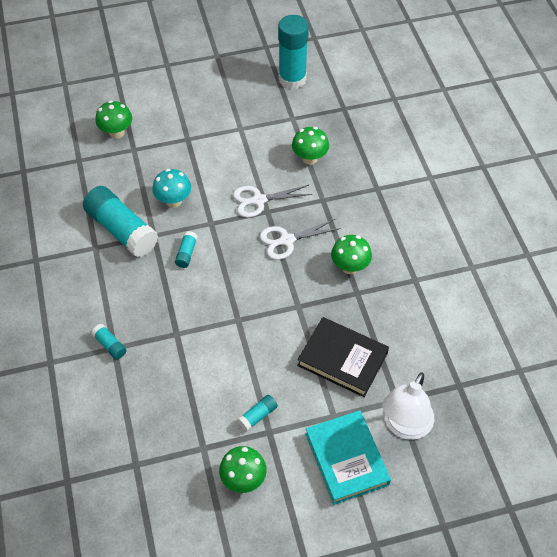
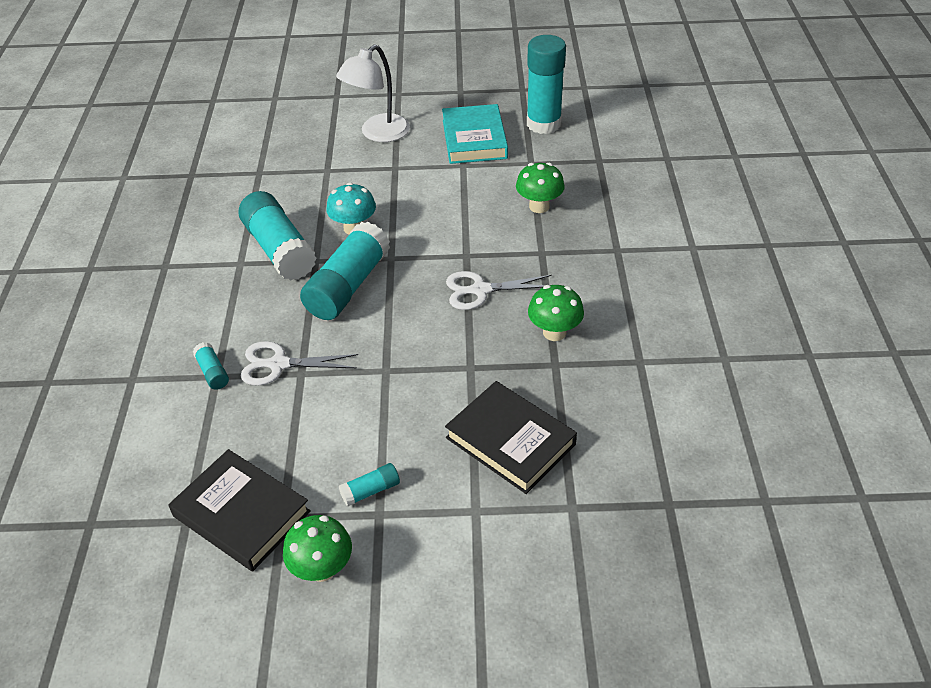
camera: 15 degrees right, 10 degrees down
green mushroom [95,100,132,139] -> none
turquoise glue stick [175,231,198,268] -> turquoise glue stick [300,222,390,320], size x2.27
white scissors [233,185,313,218] -> white scissors moved to [241,341,358,386]
turquoise book [305,410,391,505] -> turquoise book moved to [442,104,508,164]
white lamp [382,372,434,440] -> white lamp moved to [336,45,410,142]
none -> black book [168,449,311,572]

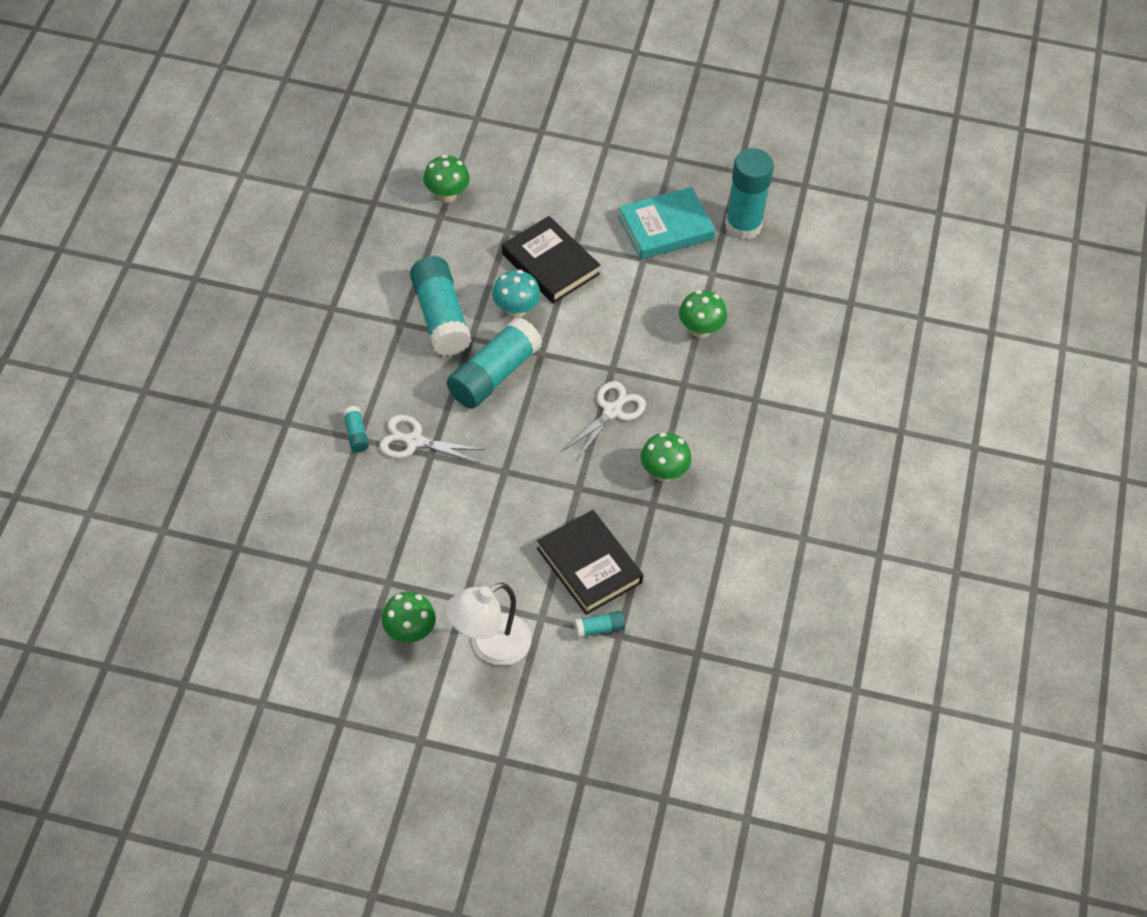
camera: 10 degrees right, 10 degrees up
black book [168,449,311,572] -> black book moved to [502,216,600,304]
white lamp [336,45,410,142] -> white lamp moved to [446,583,532,666]
turquoise glue stick [339,463,400,506] -> turquoise glue stick moved to [574,611,625,638]
turquoise book [442,104,508,164] -> turquoise book turned 60 degrees clockwise [618,187,715,260]
white scissors [446,271,552,310] -> white scissors turned 120 degrees clockwise [563,381,646,460]
none -> green mushroom [423,155,470,203]

